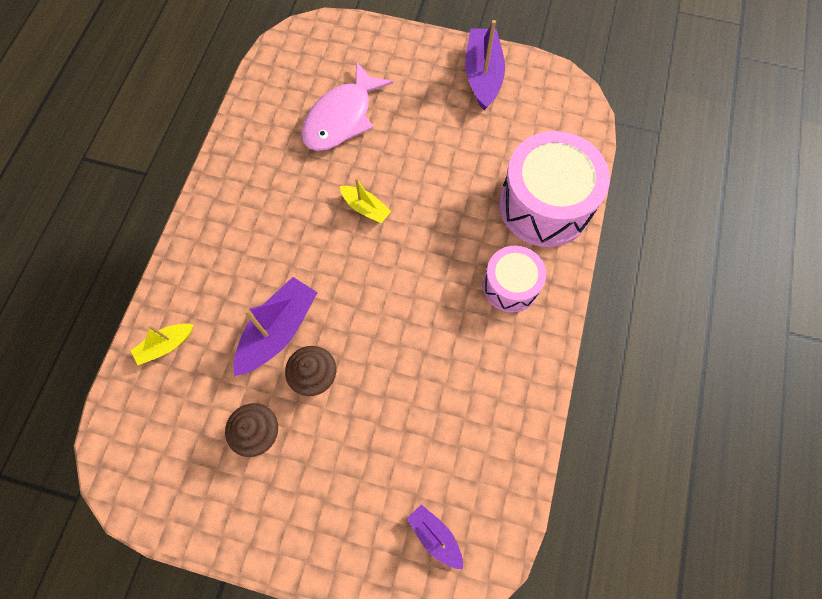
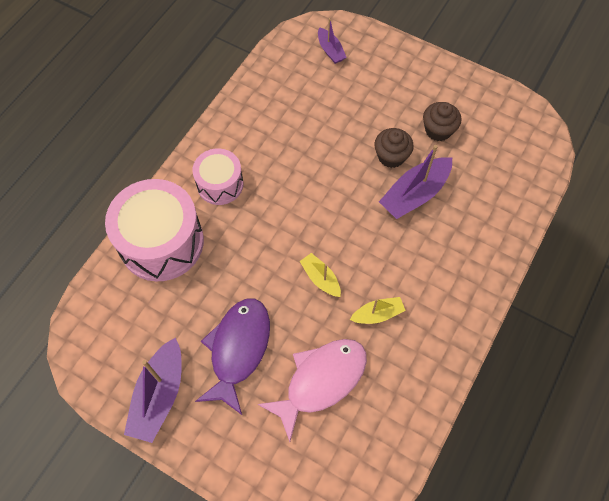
camera: 165 degrees left, 5 degrees down
yellow boat [131,323,193,365] -> yellow boat moved to [350,297,406,324]
none -> purple fish [195,298,270,415]

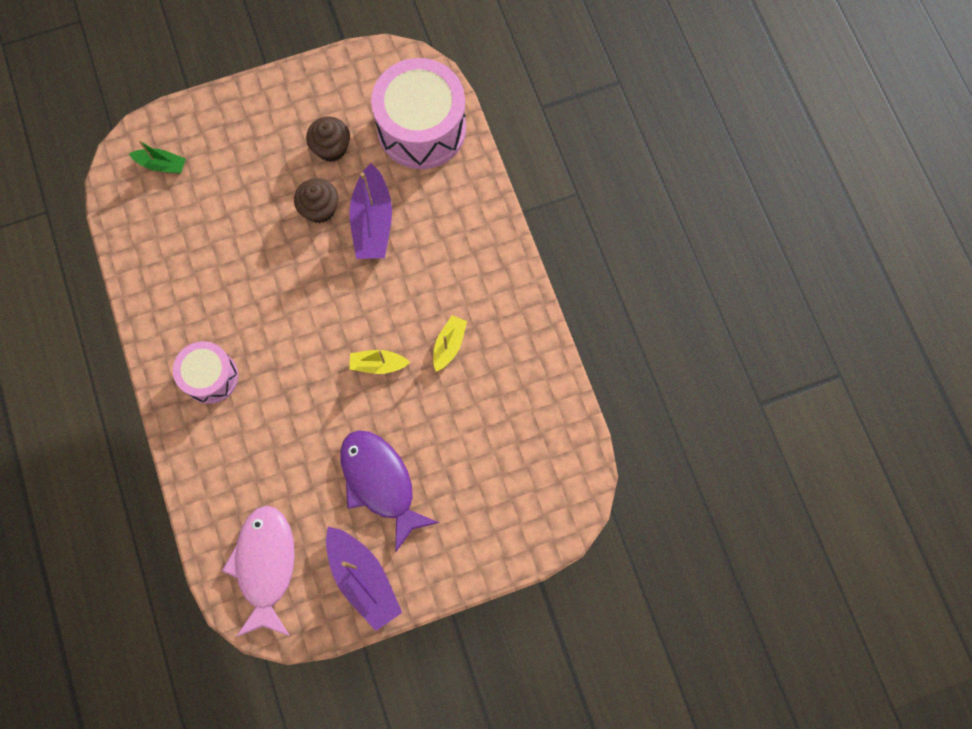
camera: 50 degrees left, 10 degrees up
pink drum [105,179,204,281] -> pink drum moved to [371,58,466,169]
pink fish [258,339,367,442] -> pink fish moved to [222,506,295,637]
purple boat [318,18,347,64] -> green boat [129,140,186,174]

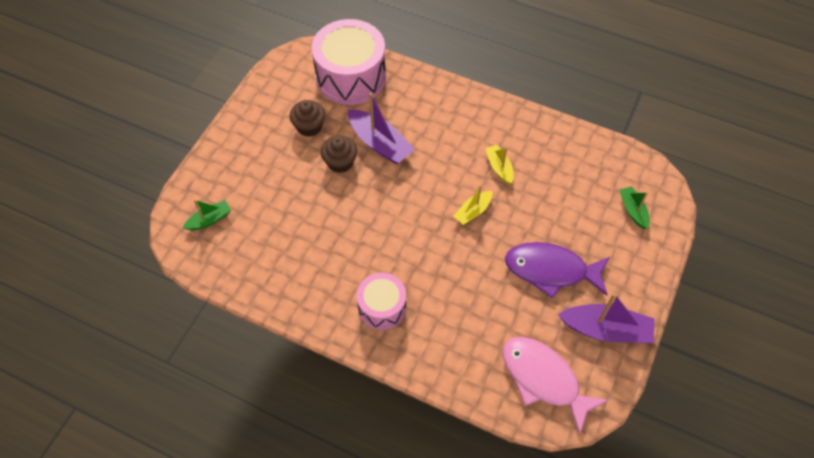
camera: 45 degrees left, 15 degrees down
none -> green boat [620,186,650,229]

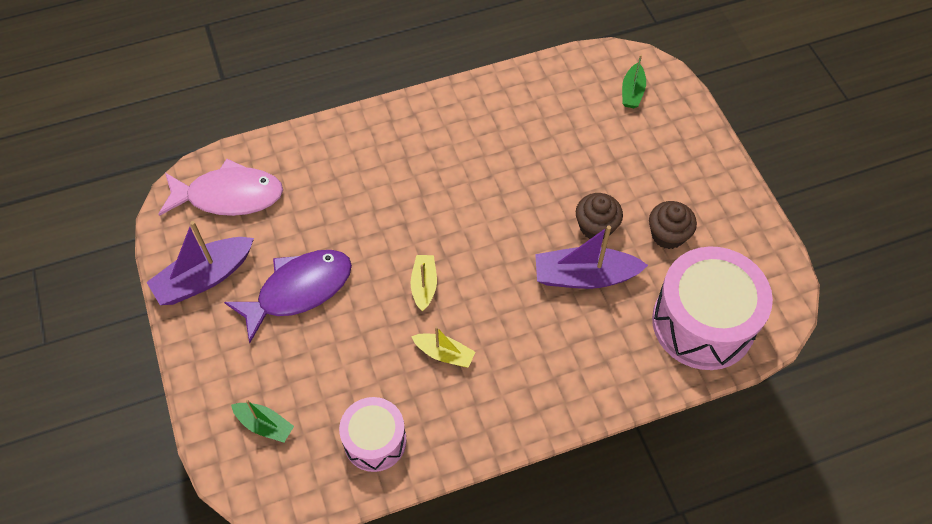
camera: 135 degrees right, 0 degrees up
pink drum [357,273,406,330] -> pink drum moved to [339,397,407,472]

